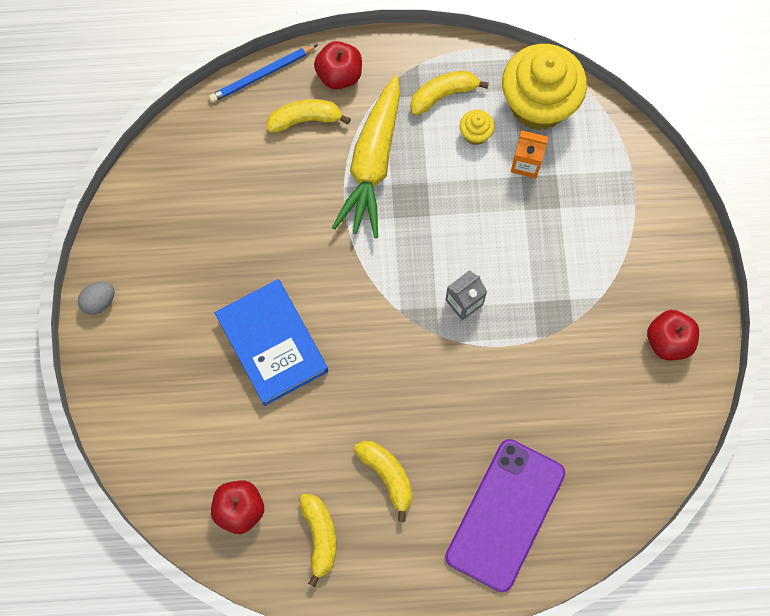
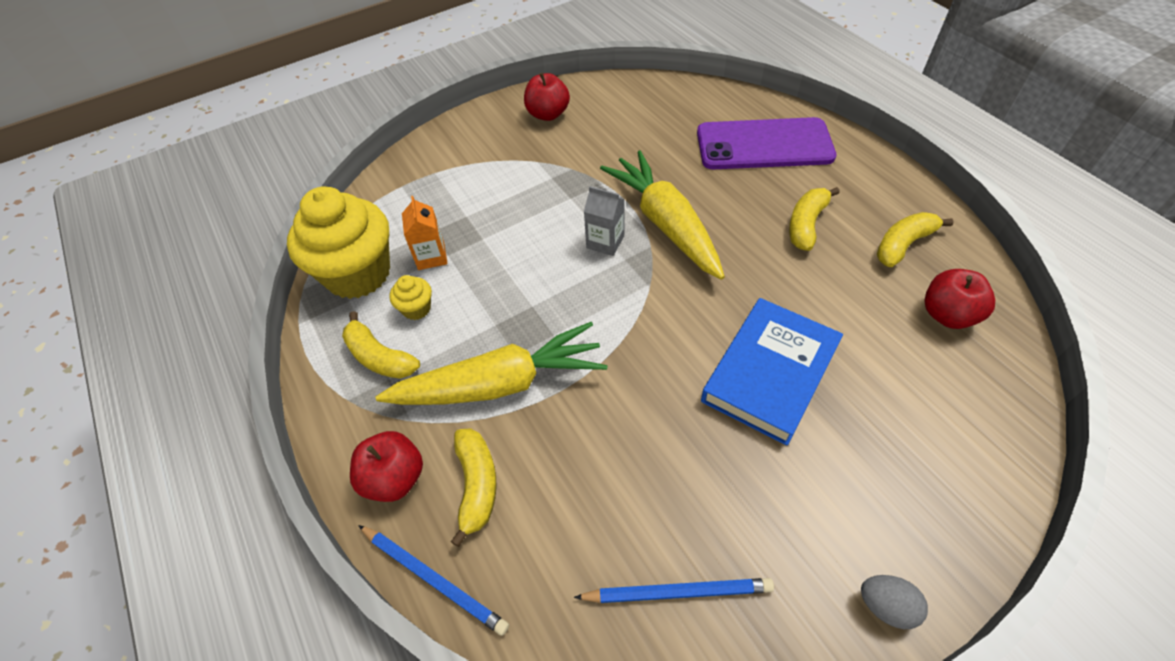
camera: 115 degrees left, 20 degrees down
yellow banana [267,99,351,133] -> yellow banana turned 150 degrees counterclockwise [451,428,496,547]
none -> blue pencil [574,578,774,603]
none -> yellow carrot [600,151,725,280]

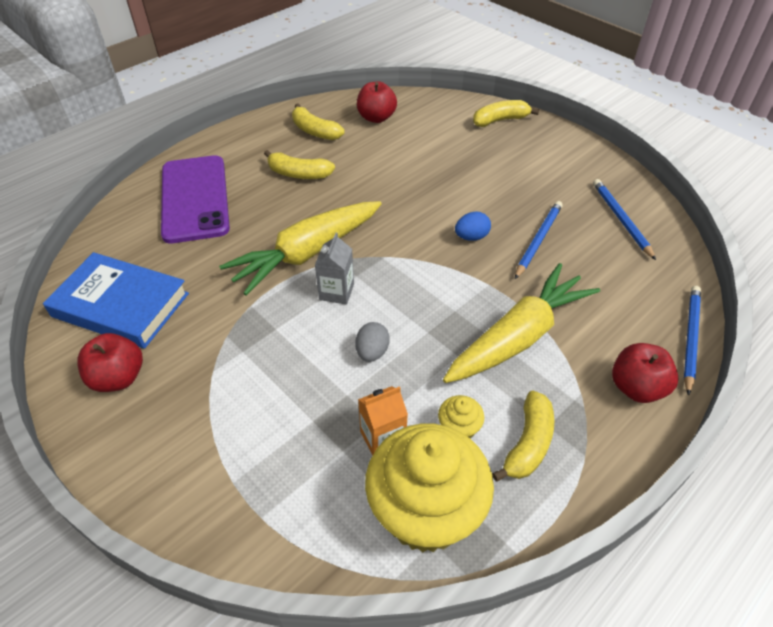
camera: 105 degrees left, 5 degrees down
yellow carrot [376,322,608,405] -> yellow carrot turned 75 degrees clockwise [443,263,600,383]
yellow banana [451,428,496,547] -> yellow banana moved to [473,100,539,127]
blue book [701,298,843,446] -> blue book moved to [43,252,189,349]
grey egg [861,575,928,629] -> grey egg moved to [355,322,389,362]
none -> blue egg [455,212,491,241]
none -> blue pencil [515,201,563,279]

